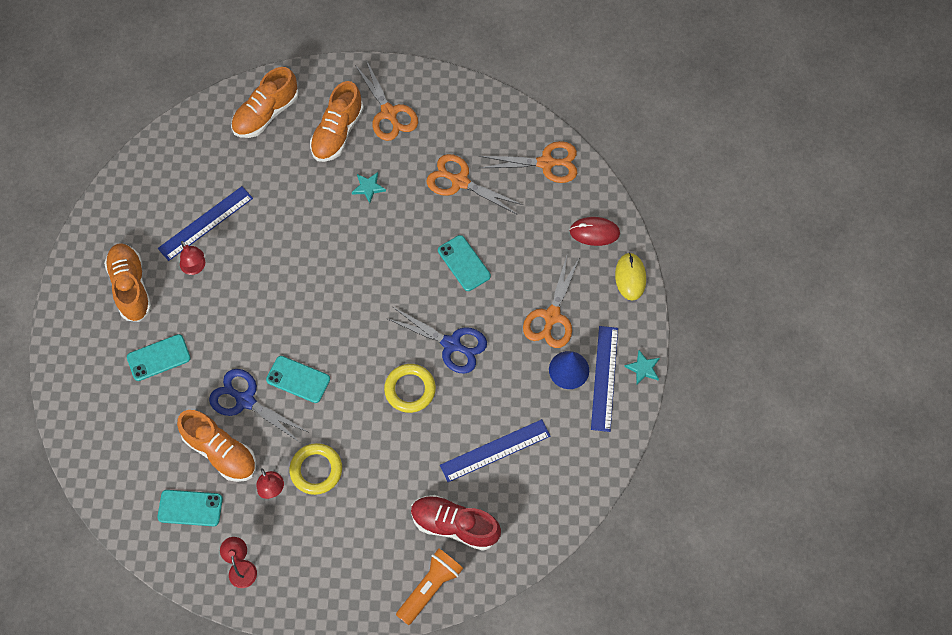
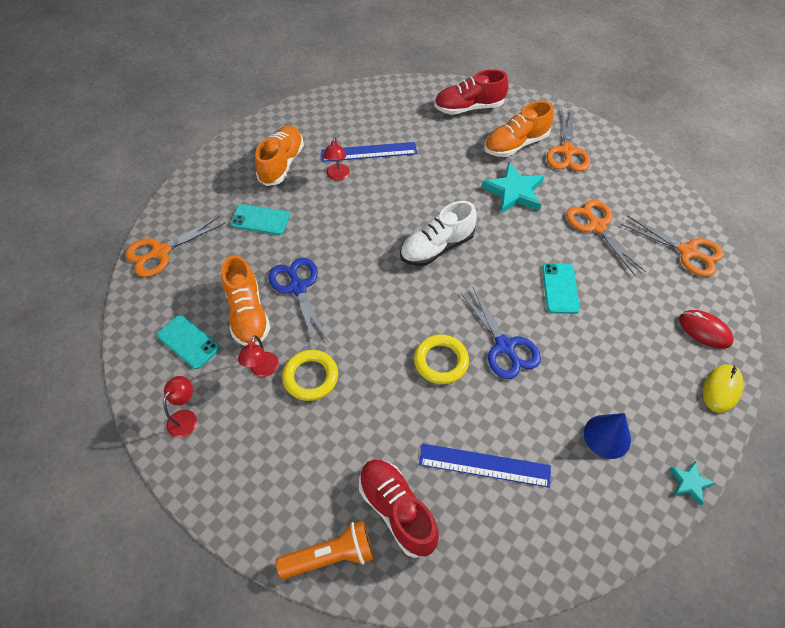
camera: 35 degrees right, 10 degrees down
orange shoe [231,67,299,138] -> red shoe [434,69,508,115]
turquoise phone [266,356,330,403] -> none
turquoise star [352,172,386,203] -> turquoise star [481,163,544,214], size x1.93
orange scissors [523,256,580,348] -> orange scissors moved to [125,216,225,277]
blue ruler [591,326,618,432] -> none
none -> white shoe [400,201,477,266]

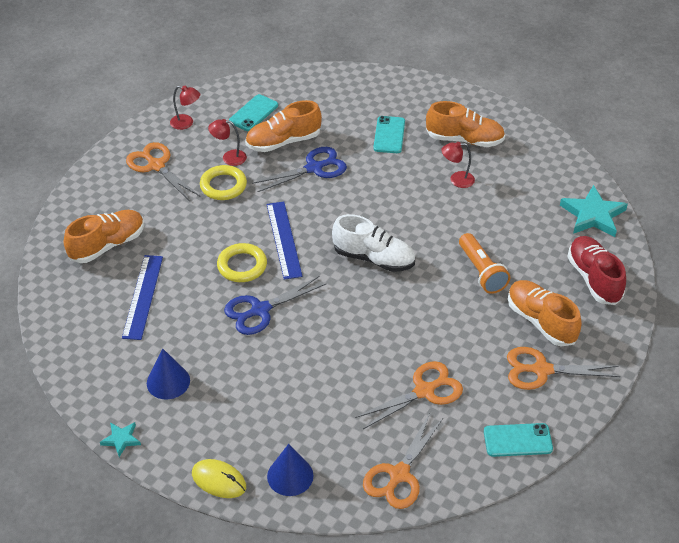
camera: 85 degrees right, 10 degrees down
orange scissors [125,216,225,277] -> orange scissors moved to [126,142,200,201]
orange flashlight [276,521,374,579] -> orange flashlight moved to [459,233,510,294]
blue ruler [321,142,417,162] -> blue ruler moved to [267,201,303,280]
red shoe [359,459,439,558] -> orange shoe [64,210,144,263]
white shoe [400,201,477,266] -> white shoe turned 150 degrees clockwise [332,214,415,272]
turquoise star [481,163,544,214] -> turquoise star moved to [560,185,628,237]
turquoise phone [542,263,580,314] -> turquoise phone moved to [484,423,553,457]
red mouse [679,310,734,349] -> blue cone [267,444,313,496]

